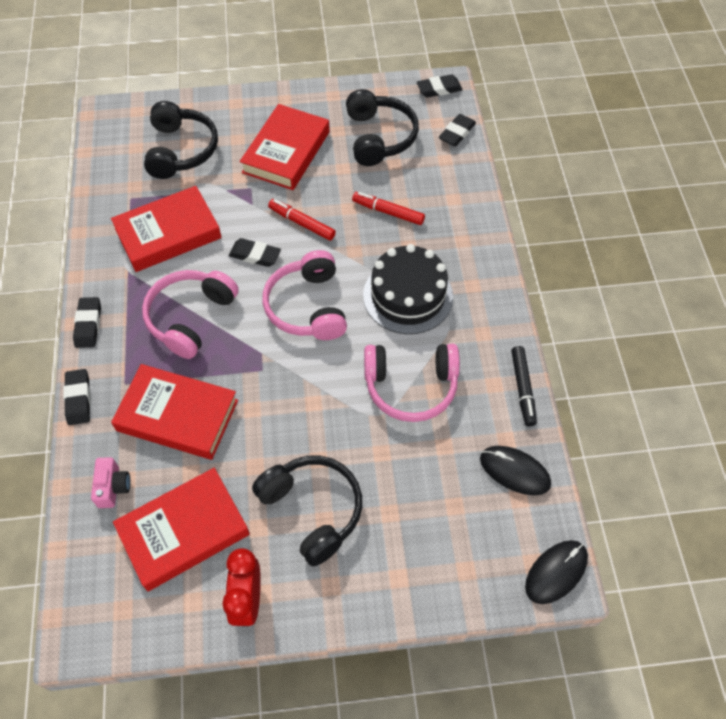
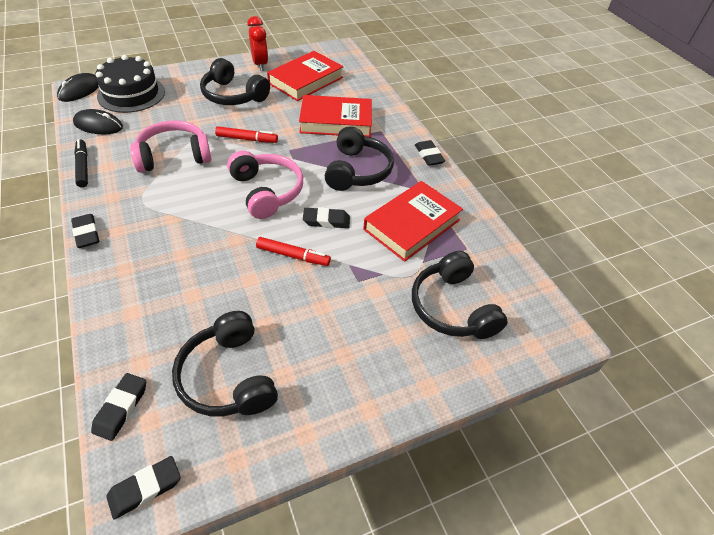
camera: 160 degrees right, 10 degrees down
black eraser [63,369,91,425] -> black eraser moved to [71,214,99,248]
pink camera [91,457,131,508] -> none
pink headphones [142,270,239,359] -> black headphones [325,126,394,191]
red book [240,104,330,190] -> none
red marker [352,192,425,225] -> red marker moved to [215,126,278,143]
black cake [363,244,453,334] -> black cake moved to [95,55,165,113]

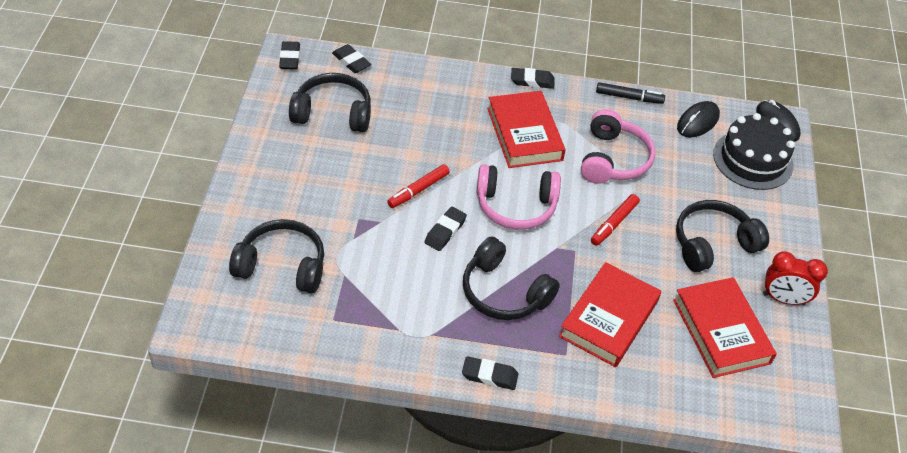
camera: 120 degrees right, 0 degrees up
red book [363,181,463,262] -> red book moved to [487,91,566,168]

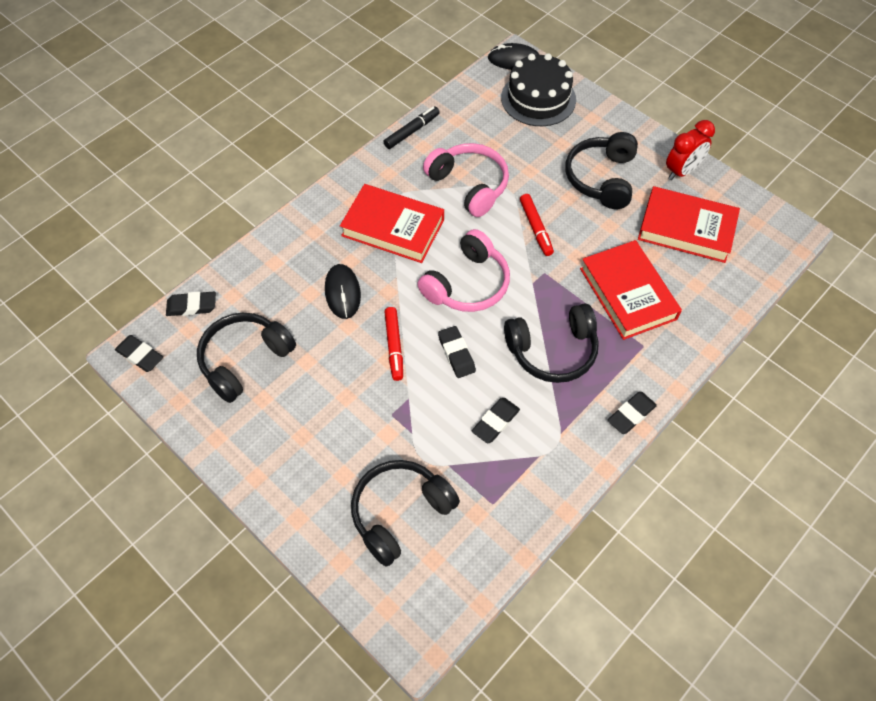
camera: 50 degrees left, 10 degrees up
black eraser [511,68,555,89] -> black eraser moved to [472,398,520,443]
black mouse [677,101,720,138] -> black mouse moved to [325,264,361,319]

